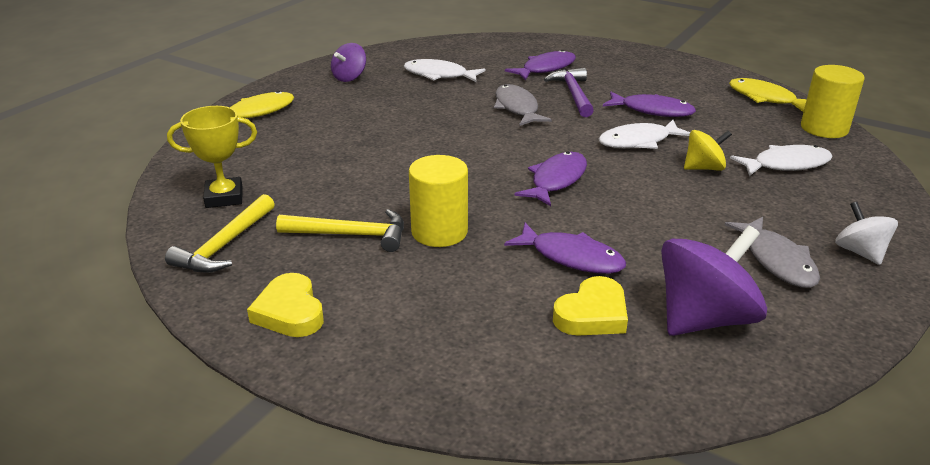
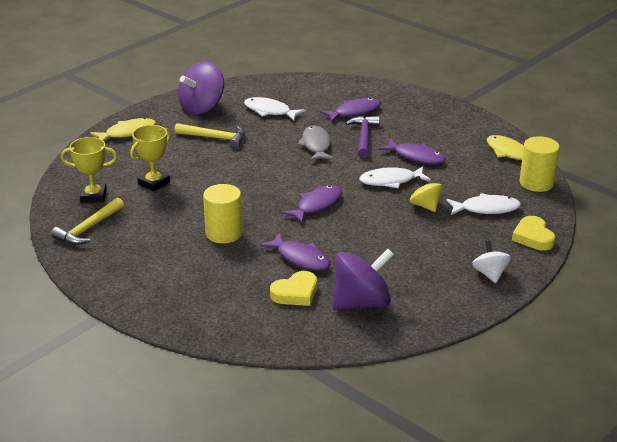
camera: 10 degrees right, 0 degrees up
yellow heart [247,273,324,337] -> yellow heart moved to [512,216,555,251]
yellow hammer [276,209,404,252] -> yellow hammer moved to [174,123,245,149]
purple spinning top [331,43,366,82] -> purple spinning top [178,62,224,115], size x1.79
yellow spinning top [684,130,732,171] -> yellow spinning top turned 120 degrees counterclockwise [410,176,442,212]
grey fish [725,217,820,288] -> none
none -> yellow trophy [130,125,170,192]

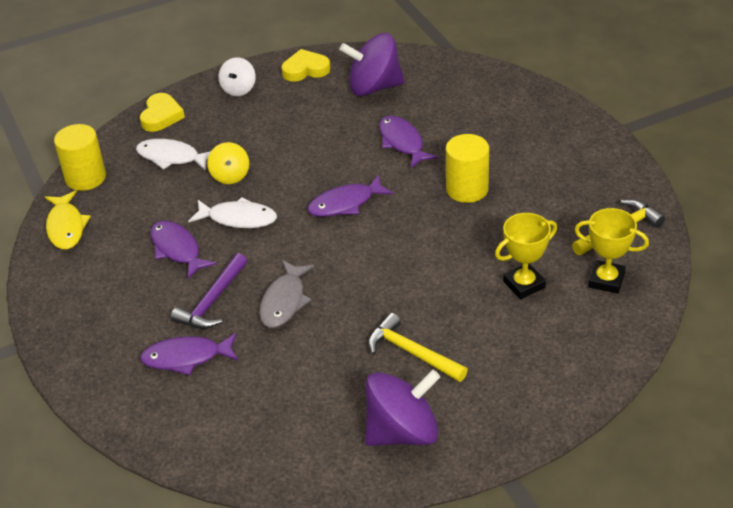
camera: 155 degrees left, 10 degrees up
yellow fish [90,118,156,141] -> none
white fish [244,97,305,120] -> none
yellow heart [270,271,317,306] -> yellow heart moved to [281,49,330,82]

